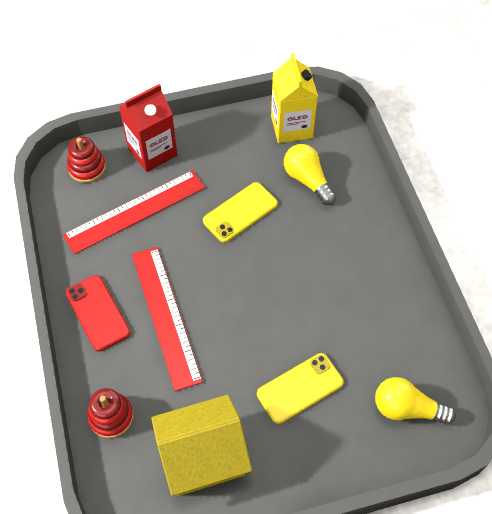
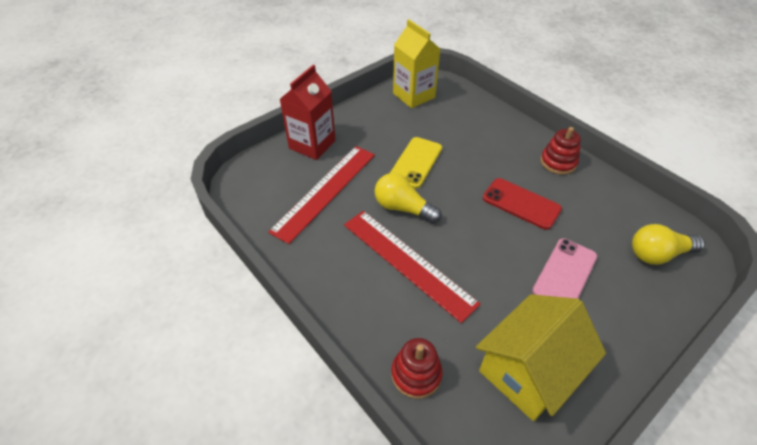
camera: 25 degrees left, 10 degrees down
red phone [65,275,131,352] -> red phone moved to [483,178,562,230]
red stacking toy [67,136,106,183] -> red stacking toy moved to [540,127,581,175]
yellow phone [257,353,344,424] -> pink phone [532,238,597,299]
yellow light bulb [284,144,336,205] -> yellow light bulb moved to [375,173,442,224]

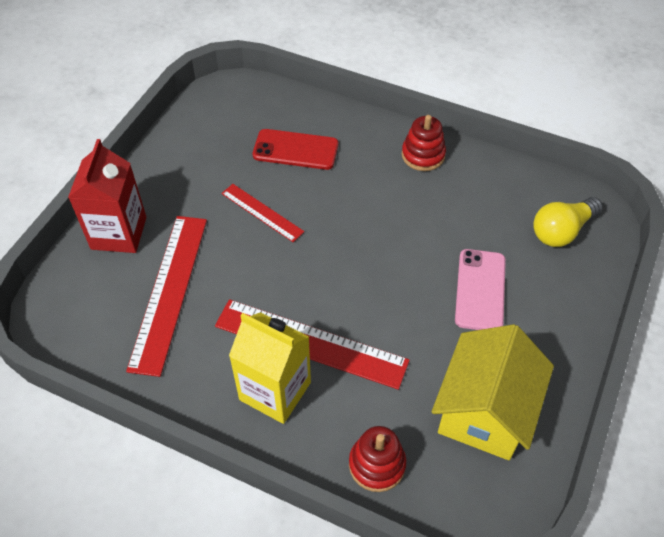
camera: 25 degrees left, 5 degrees up
yellow light bulb [375,173,442,224] -> none
yellow phone [390,137,442,189] -> red ruler [221,184,304,242]
yellow carton [393,19,440,108] -> yellow carton moved to [229,312,311,424]
red phone [483,178,562,230] -> red phone moved to [253,129,338,170]

